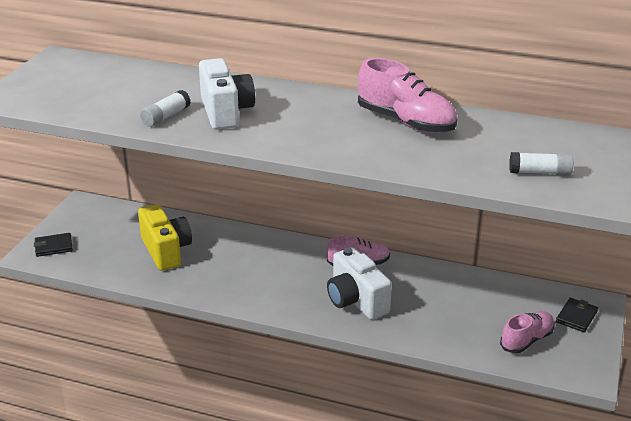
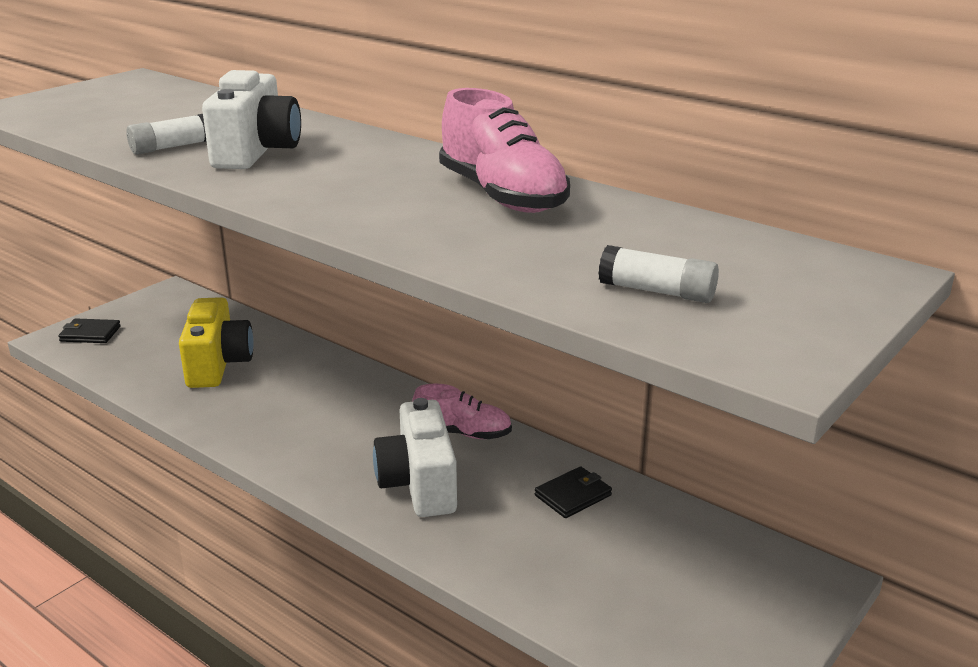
camera: 20 degrees right, 5 degrees down
pink shoe [500,311,555,353] -> none
black wallet [556,298,598,332] -> black wallet moved to [535,466,612,518]

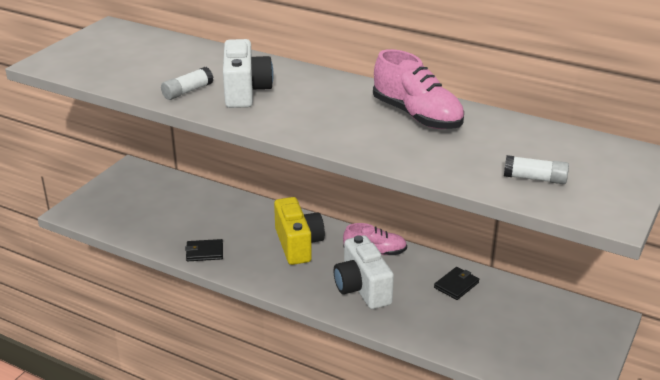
camera: 10 degrees left, 5 degrees up
black wallet [58,318,121,343] -> black wallet moved to [185,239,223,261]
yellow camera [179,297,254,388] -> yellow camera moved to [274,197,325,265]

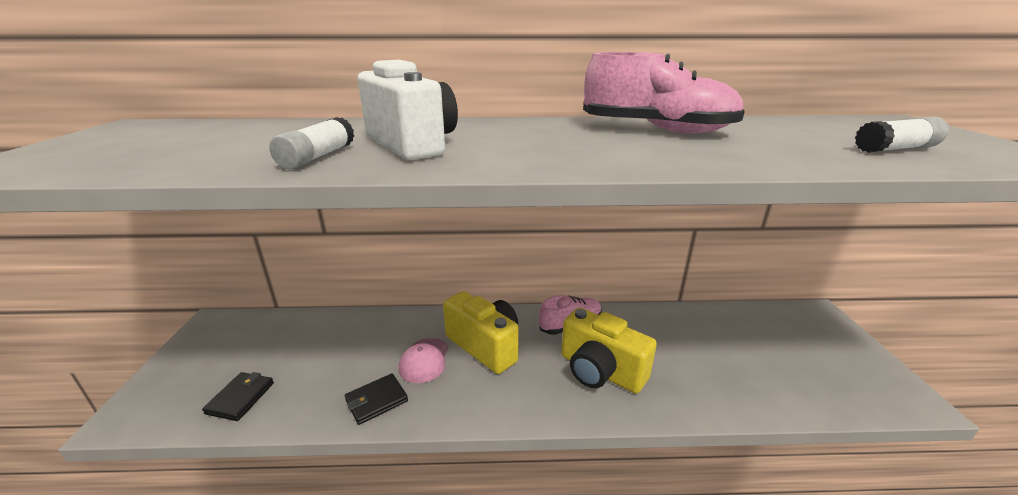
camera: 30 degrees left, 5 degrees down
white camera [334,235,394,309] -> yellow camera [561,307,657,393]
black wallet [434,267,479,300] -> black wallet moved to [202,372,274,421]
none -> pink cap [399,338,449,383]

